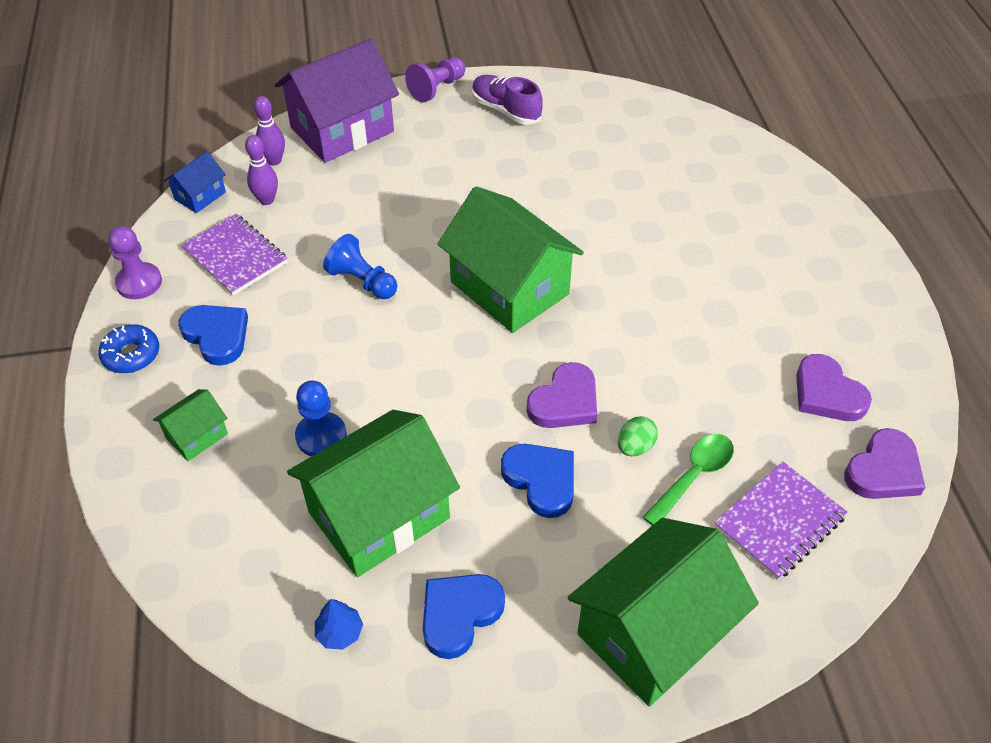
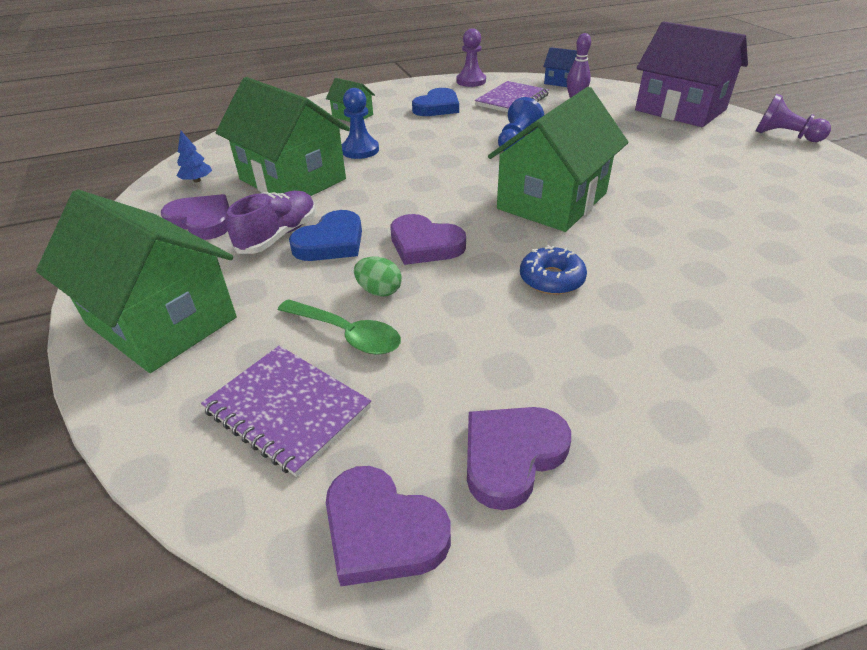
camera: 80 degrees right, 10 degrees down
blue donut [98,324,159,373] -> blue donut moved to [520,245,587,295]
purple bowling pin [254,96,285,166] -> none
blue heart [423,574,505,659] -> purple heart [161,194,229,240]
purple shoe [472,75,543,125] -> purple shoe moved to [226,191,316,254]

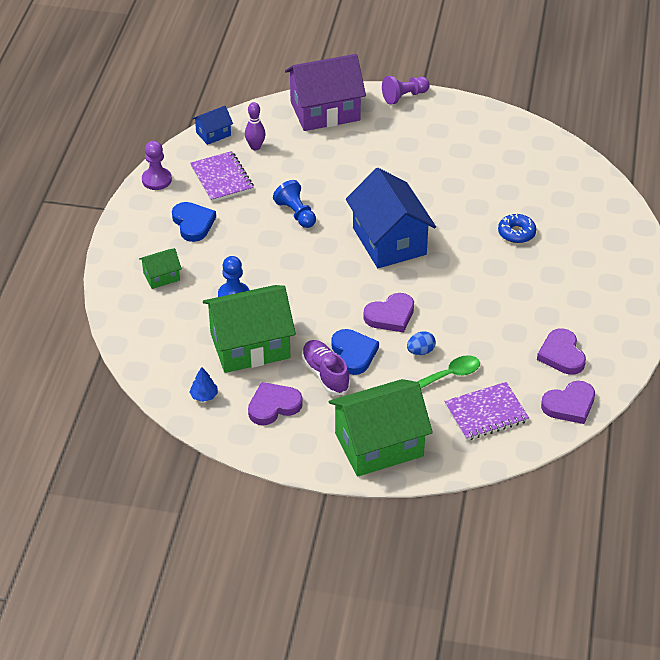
camera: 60 degrees left, 5 degrees up
green egg [354,257,402,297] -> blue egg [407,331,436,355]
green house [488,87,628,232] -> blue house [346,168,436,268]
blue donut [520,245,587,295] -> blue donut moved to [498,214,536,243]

